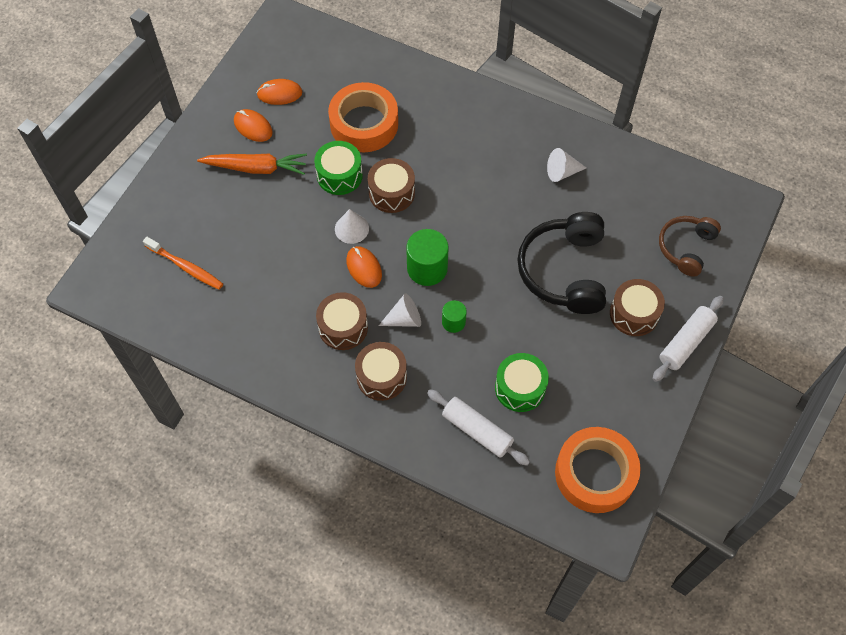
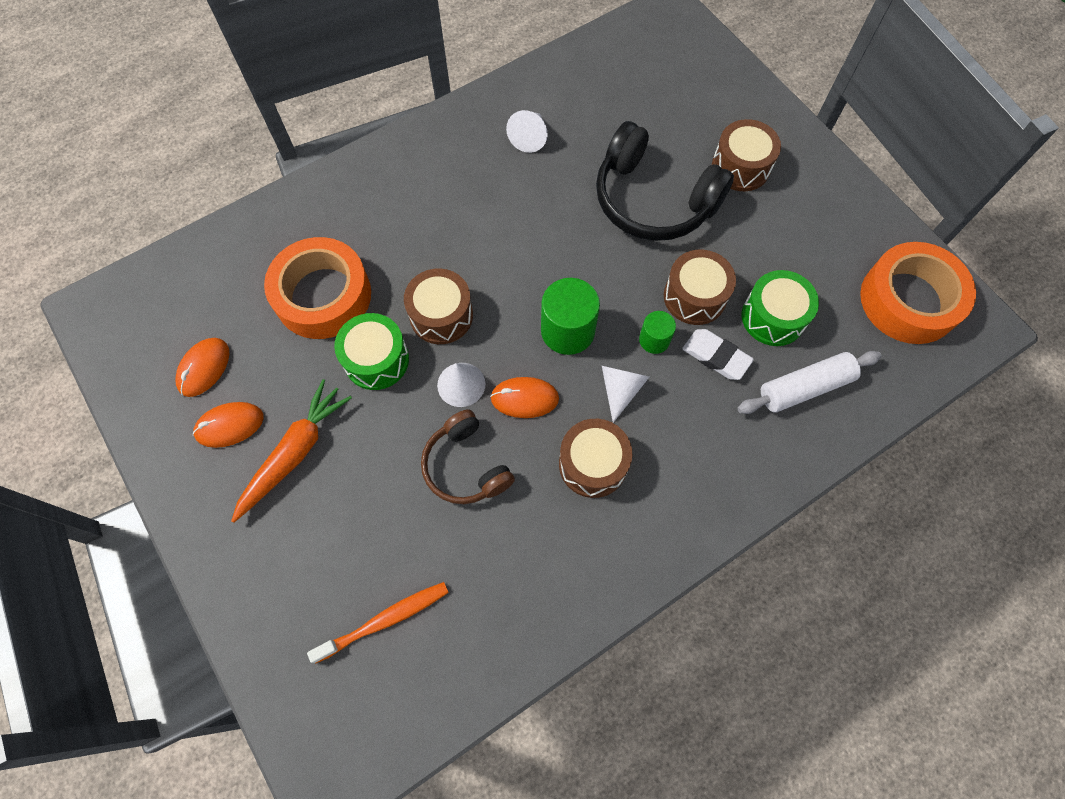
camera: 60 degrees left, 5 degrees up
brown drum [355,342,407,401] -> brown drum moved to [664,250,736,325]
white rolling pin [653,296,724,382] -> none
brown headphones [659,216,721,277] -> brown headphones moved to [421,409,515,504]
none -> white eraser [682,329,754,380]

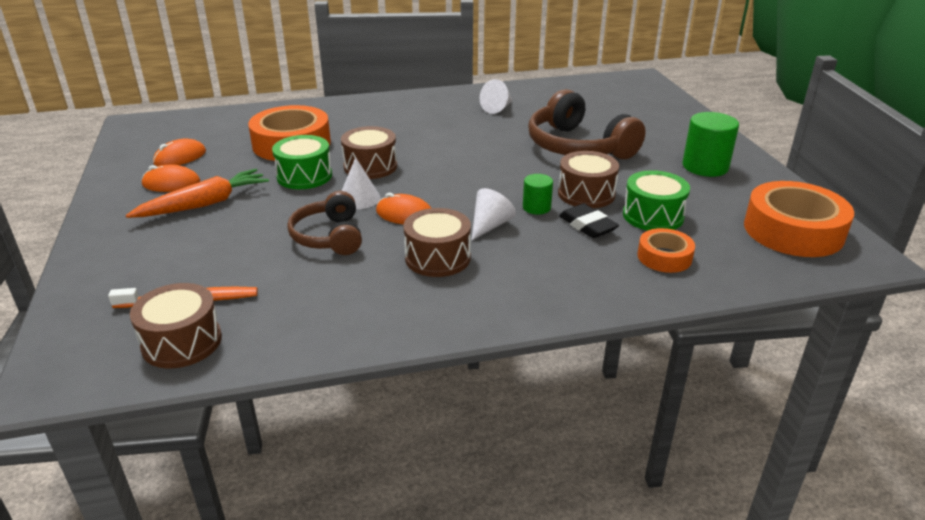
camera: 20 degrees right, 35 degrees down
green cylinder [541,278,600,355] -> green cylinder moved to [682,112,739,177]
black headphones [596,121,734,241] -> brown headphones [528,89,646,159]
white eraser [682,329,754,380] -> black eraser [559,204,619,238]
brown drum [712,119,781,191] -> brown drum moved to [130,283,222,368]
white rolling pin [737,351,882,414] -> orange tape [637,228,695,273]

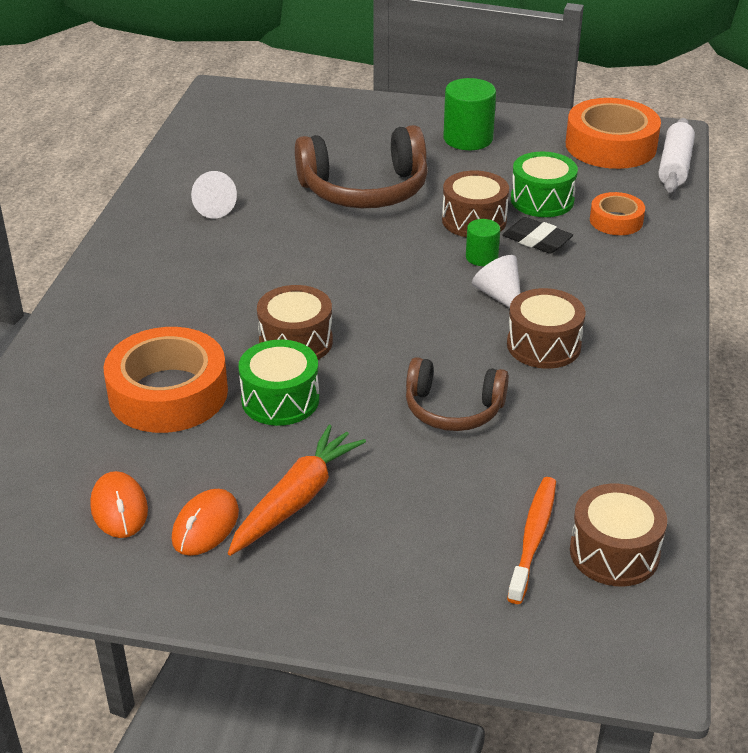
camera: 65 degrees left, 5 degrees up
orange carrot [126,169,269,218] -> orange carrot turned 45 degrees clockwise [227,425,366,556]
white cone [342,157,381,209] -> none
orange mouse [376,193,431,225] -> none
black eraser [559,204,619,238] -> black eraser turned 45 degrees clockwise [502,217,573,253]
none -> white rolling pin [658,118,695,193]

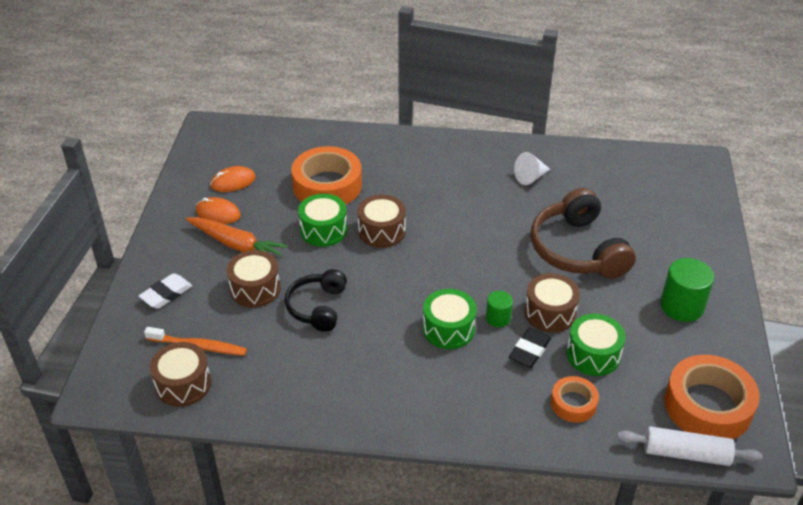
camera: 85 degrees right, 5 degrees up
brown headphones [406,357,509,431] -> black headphones [285,269,347,332]
white cone [472,255,520,308] -> green drum [423,289,477,349]
brown drum [507,288,586,369] -> brown drum moved to [227,250,281,308]
none -> white eraser [139,273,193,309]

